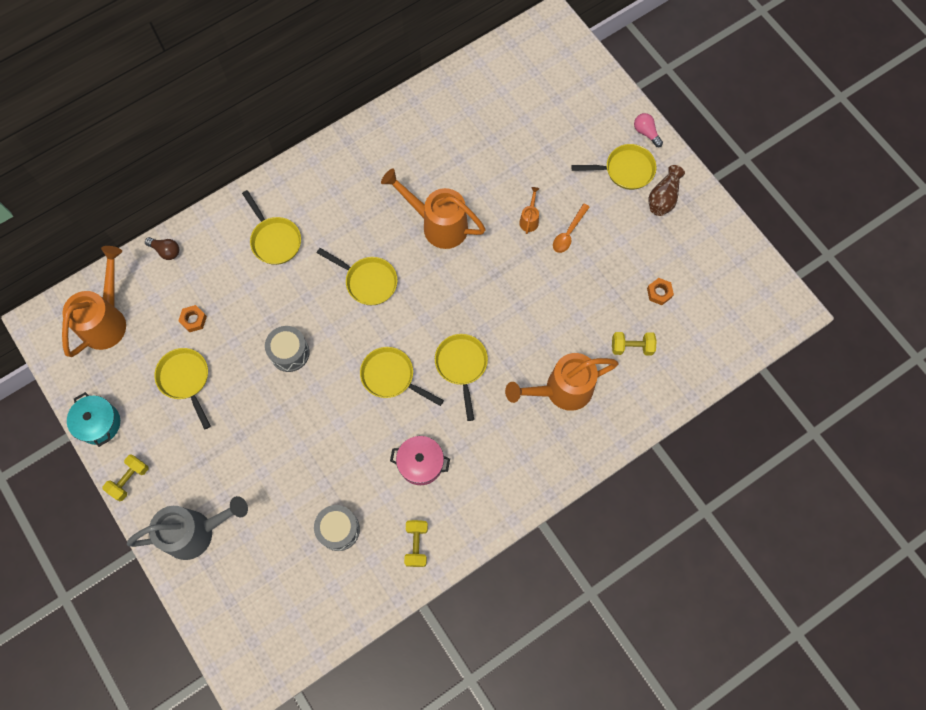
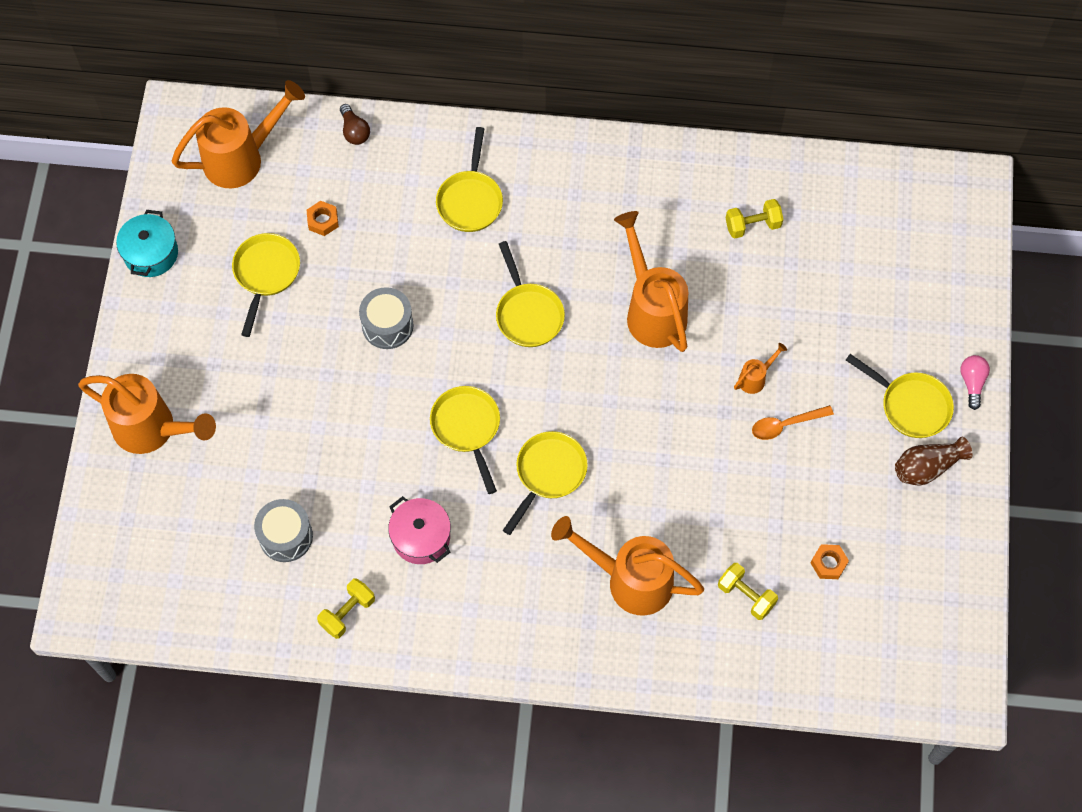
camera: 40 degrees right, 5 degrees down
yellow dumbbell [103,454,149,501] -> yellow dumbbell moved to [726,199,783,239]
grey watering can [127,496,248,560] -> orange watering can [78,374,216,454]

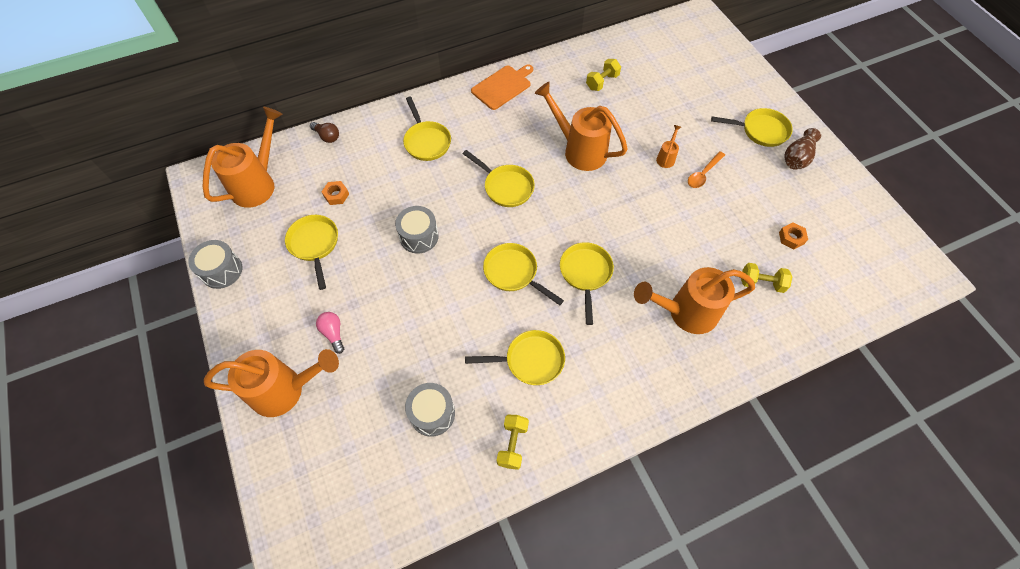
camera: 30 degrees left, 5 degrees down
turquoise pot [116,210,178,277] -> grey drum [188,240,243,289]
pink pot [388,496,451,564] -> yellow pan [465,330,565,385]
pink light bulb [960,355,990,410] -> pink light bulb moved to [316,312,344,354]
none -> orange cutting board [471,65,533,110]

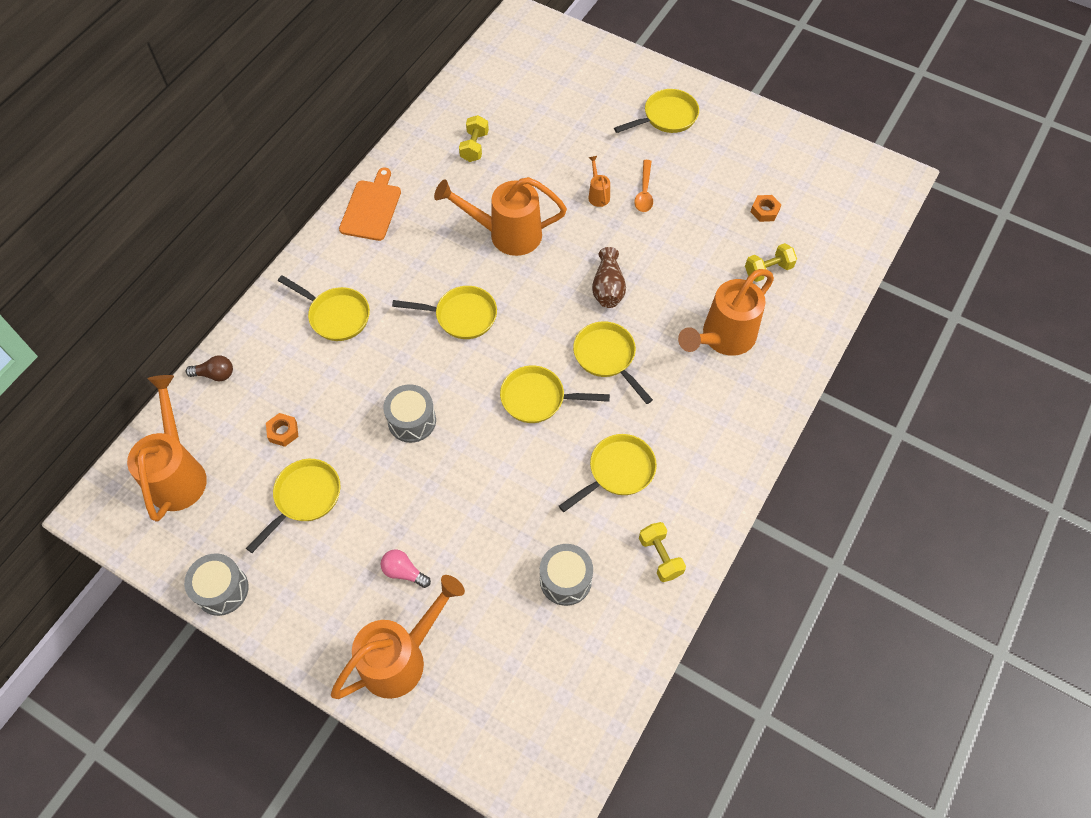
camera: 35 degrees left, 0 degrees up
yellow pan [285,215,338,290] -> yellow pan turned 90 degrees clockwise [246,459,340,553]
brown vase [784,128,821,170] -> brown vase moved to [592,247,626,308]

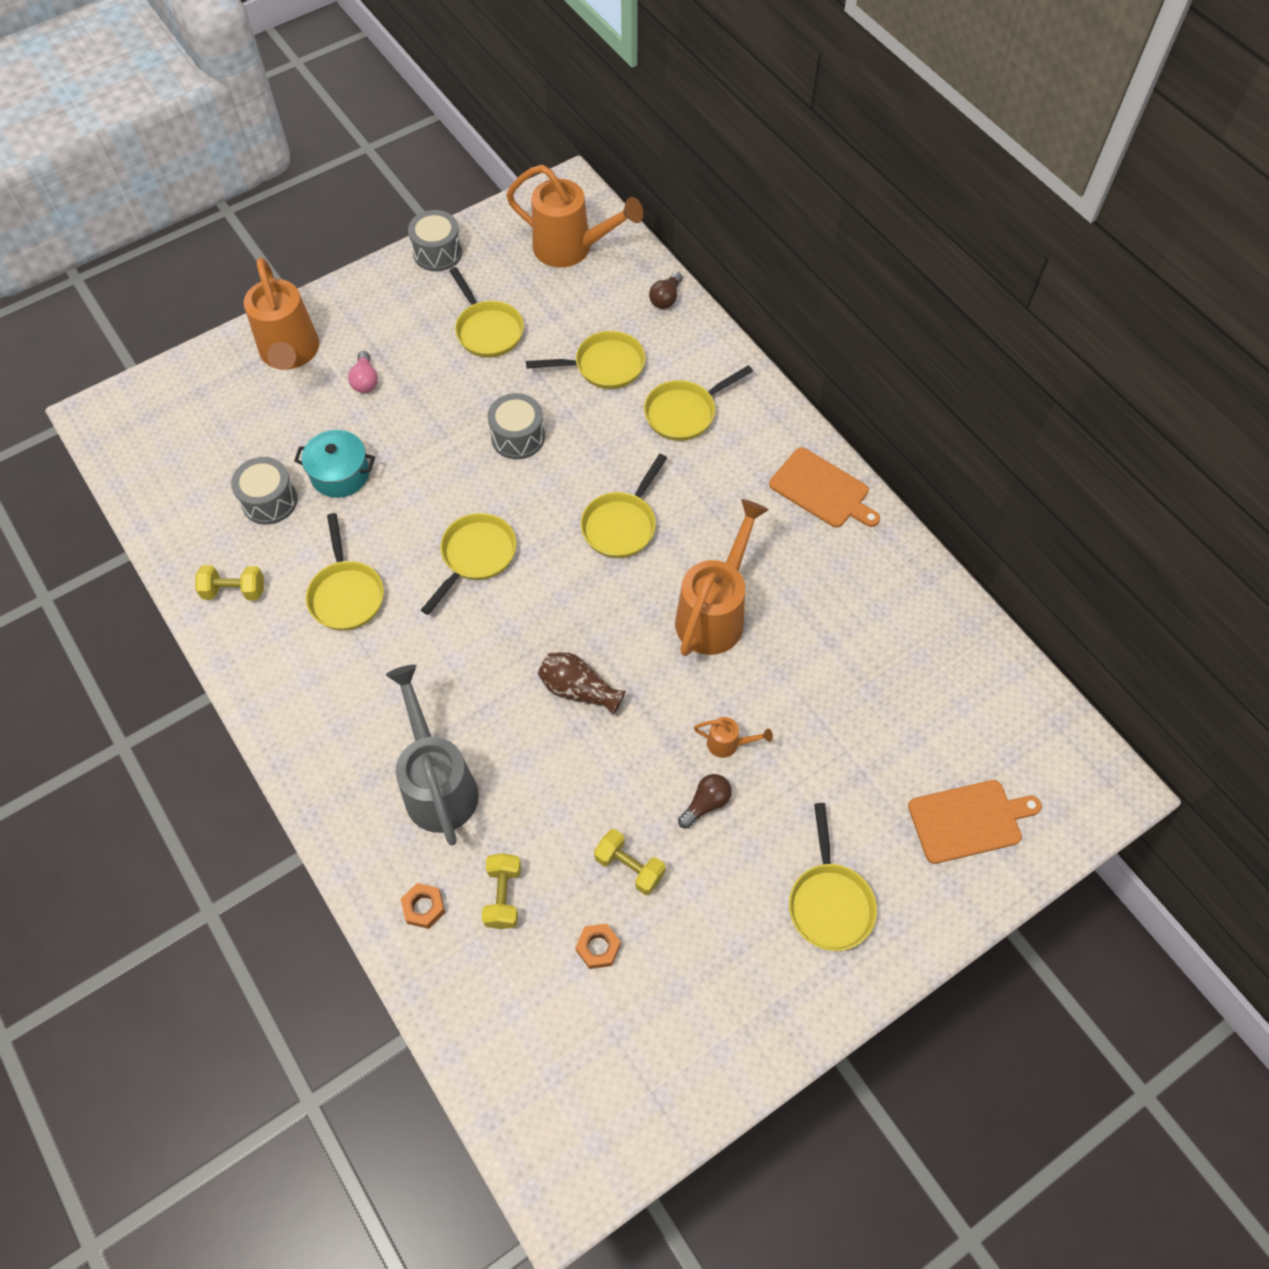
camera: 115 degrees right, 0 degrees up
orange nut [266,413,299,447] -> orange nut moved to [401,883,445,929]
pink light bulb [381,549,431,588] -> pink light bulb turned 120 degrees clockwise [348,351,378,393]
yellow dumbbell [459,115,489,162] -> yellow dumbbell moved to [594,829,666,895]
yellow pan [573,321,653,404] -> yellow pan moved to [526,331,645,389]
orange spoon [634,160,653,212] -> brown light bulb [678,774,732,829]
orange watering can [678,269,774,356] -> grey watering can [386,665,479,846]
none -> turquoise pot [294,430,375,498]
none -> orange cutting board [908,780,1042,864]

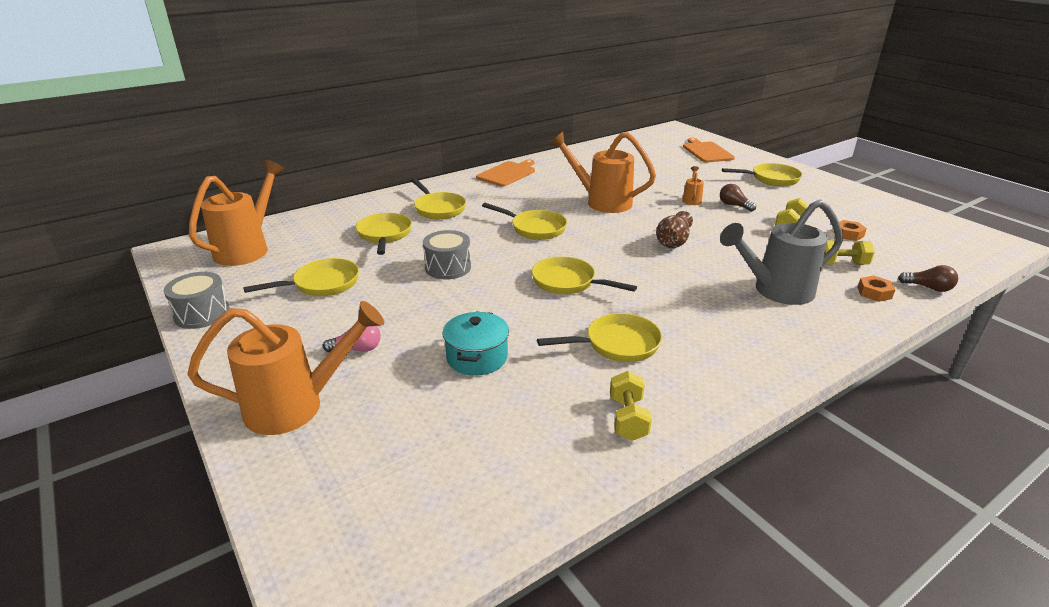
camera: 90 degrees left, 30 degrees down
grey drum [231,457,298,525] -> none
brown light bulb [649,272,683,309] -> brown light bulb moved to [898,265,958,292]

